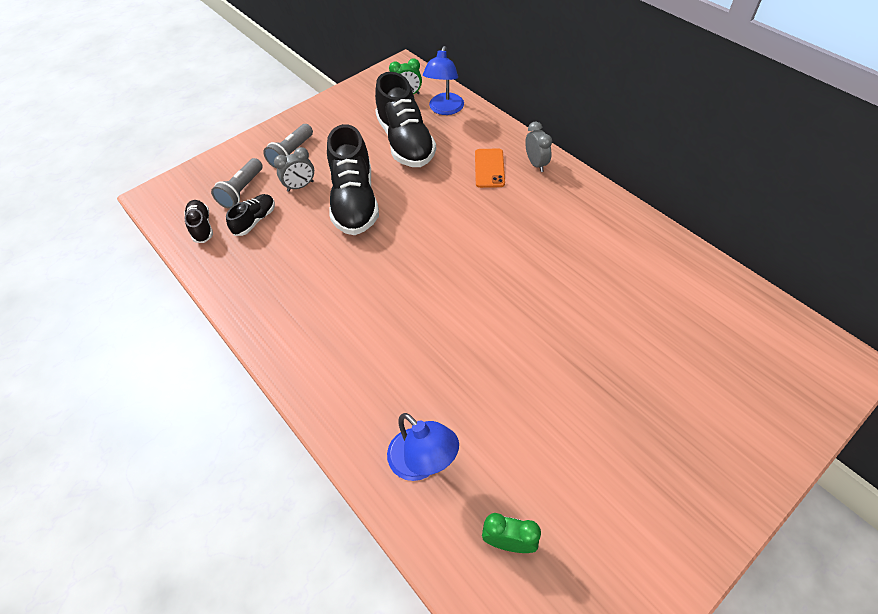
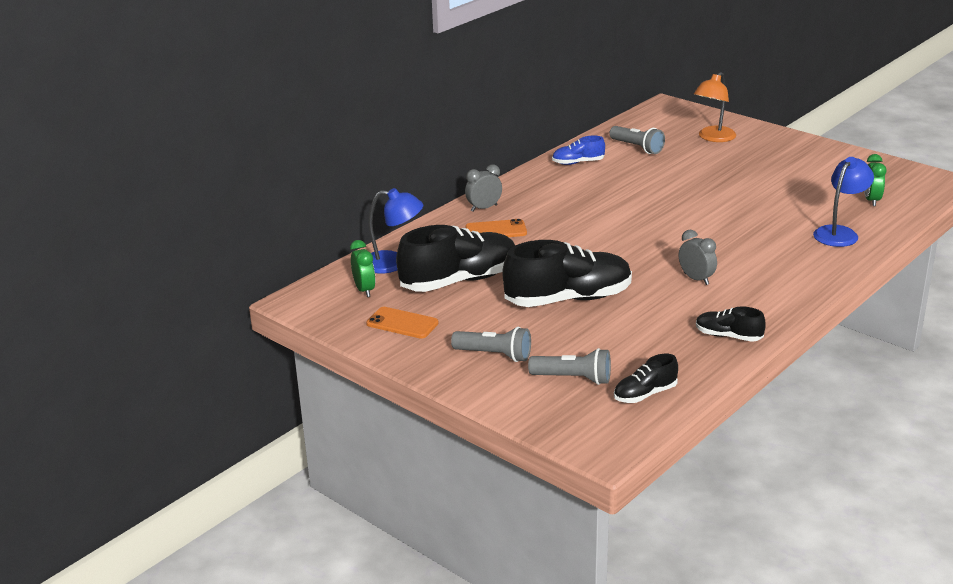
camera: 100 degrees left, 25 degrees down
black shoe [226,194,275,236] -> black shoe moved to [696,307,766,342]
grey clock [274,147,314,192] -> grey clock moved to [679,230,717,285]
none -> orange phone [366,307,439,339]
none -> blue shoe [552,136,605,165]
none -> grey flashlight [609,126,665,154]
none -> orange lamp [694,72,736,142]

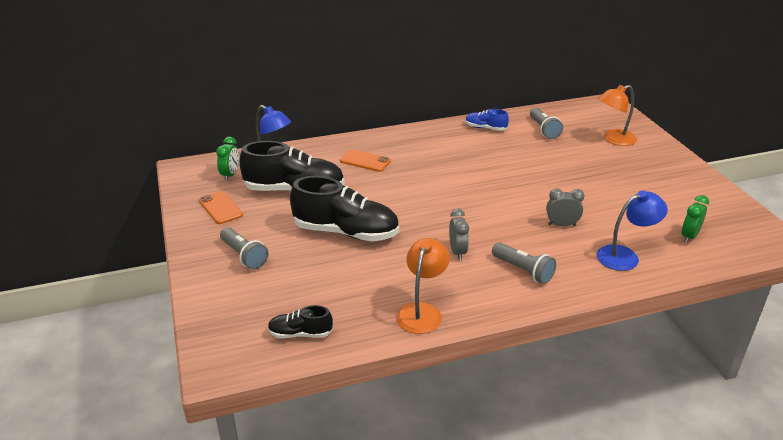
camera: 30 degrees right, 5 degrees up
grey clock [465,164,502,212] -> grey clock moved to [546,188,585,226]
grey flashlight [528,348,611,385] -> grey flashlight moved to [492,242,556,284]
black shoe [696,307,766,342] -> orange lamp [396,238,450,334]

